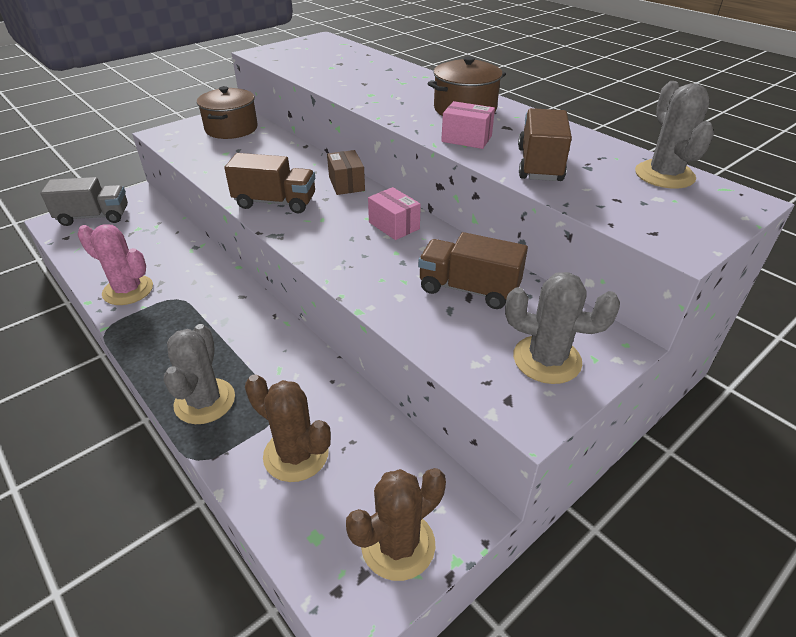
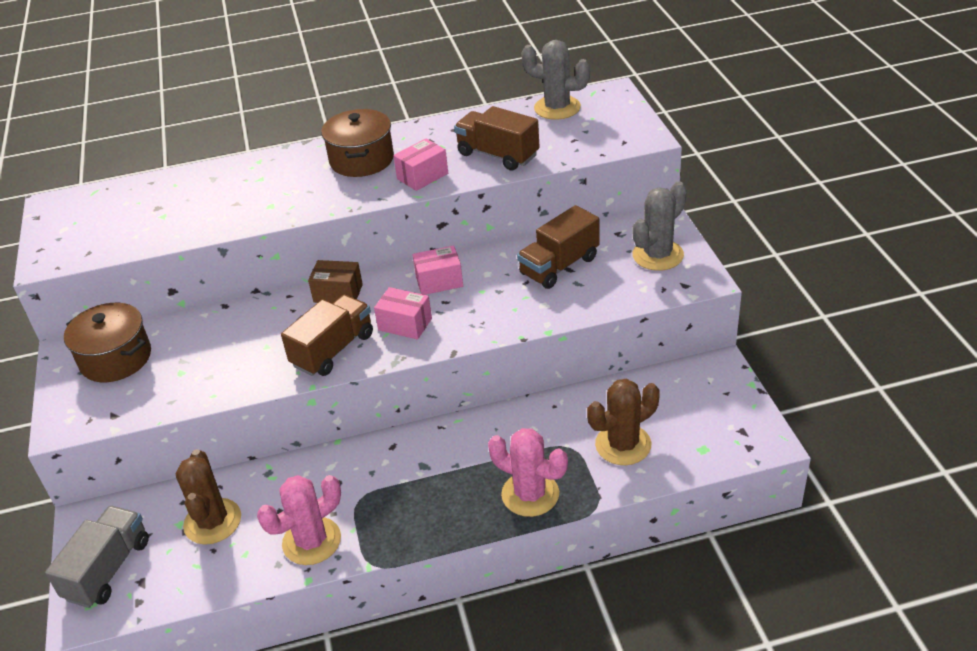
camera: 60 degrees left, 0 degrees up
grey cactus [164,324,235,424] -> pink cactus [488,428,568,517]
brown cactus [346,468,446,581] -> brown cactus moved to [176,449,241,545]
none -> pink box [374,287,432,340]

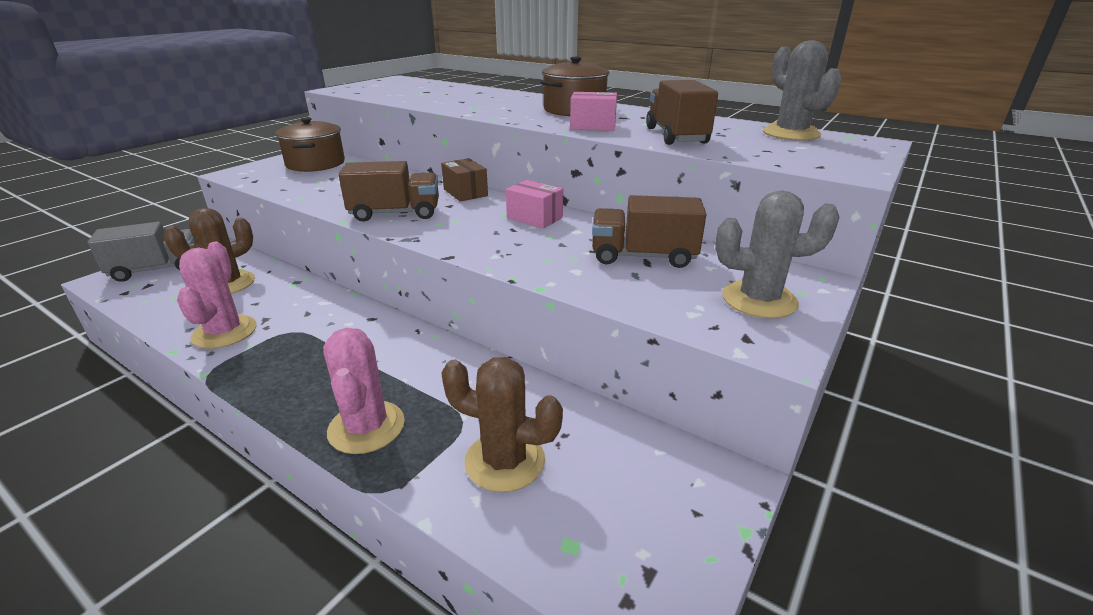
camera: 45 degrees right, 10 degrees down
pink cactus [257,475,341,565] -> pink cactus turned 75 degrees clockwise [177,242,257,349]
pink box [374,287,432,340] -> none

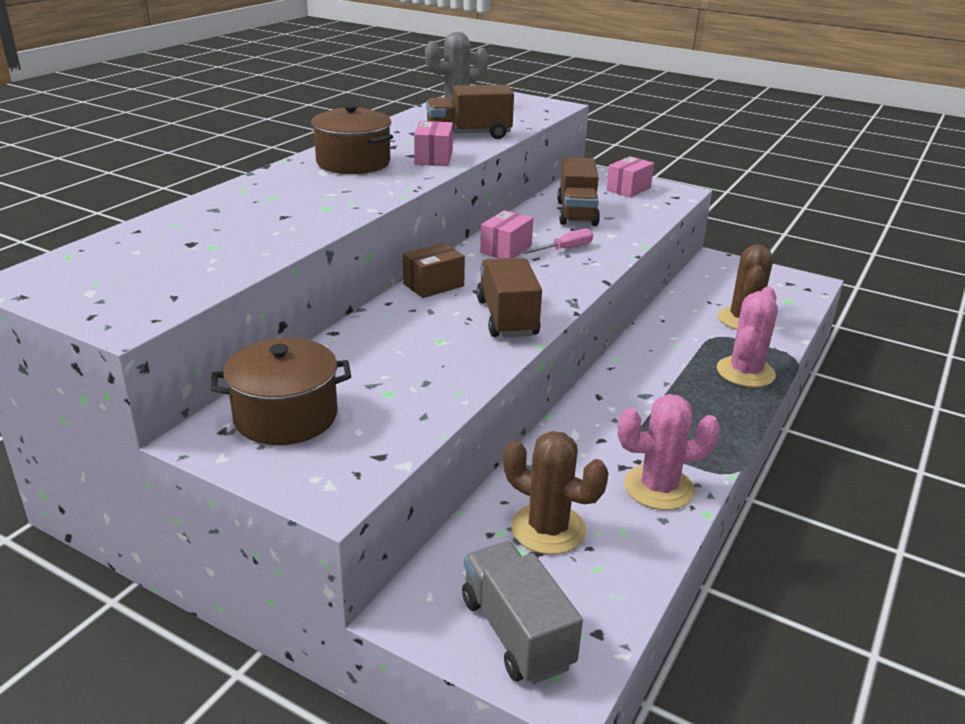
camera: 95 degrees left, 0 degrees up
pink cactus [323,328,405,454] -> pink cactus turned 45 degrees counterclockwise [717,287,778,387]
grey cactus [715,191,840,318] -> pink box [606,156,654,198]
none -> pink screwdriver [522,229,593,254]

